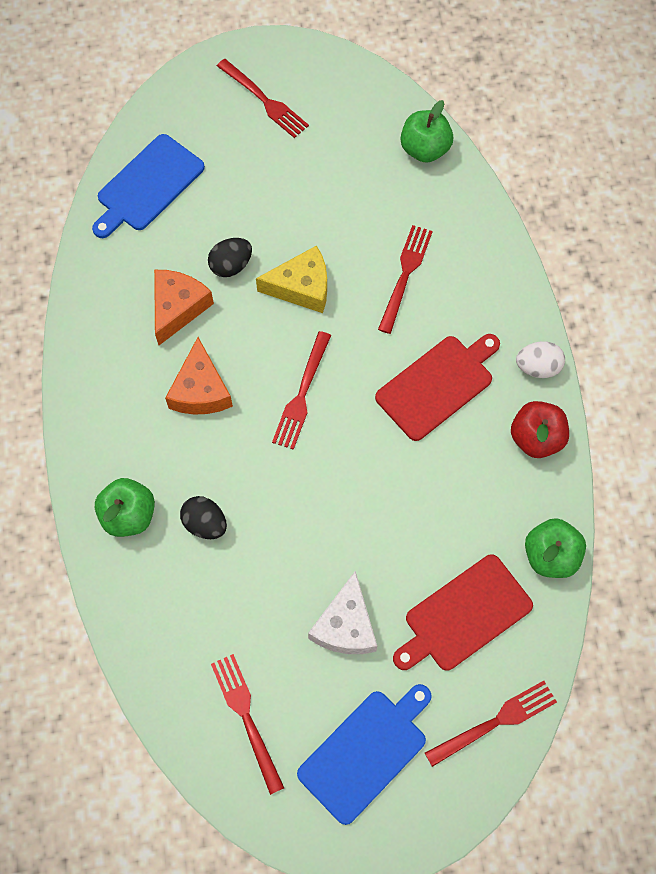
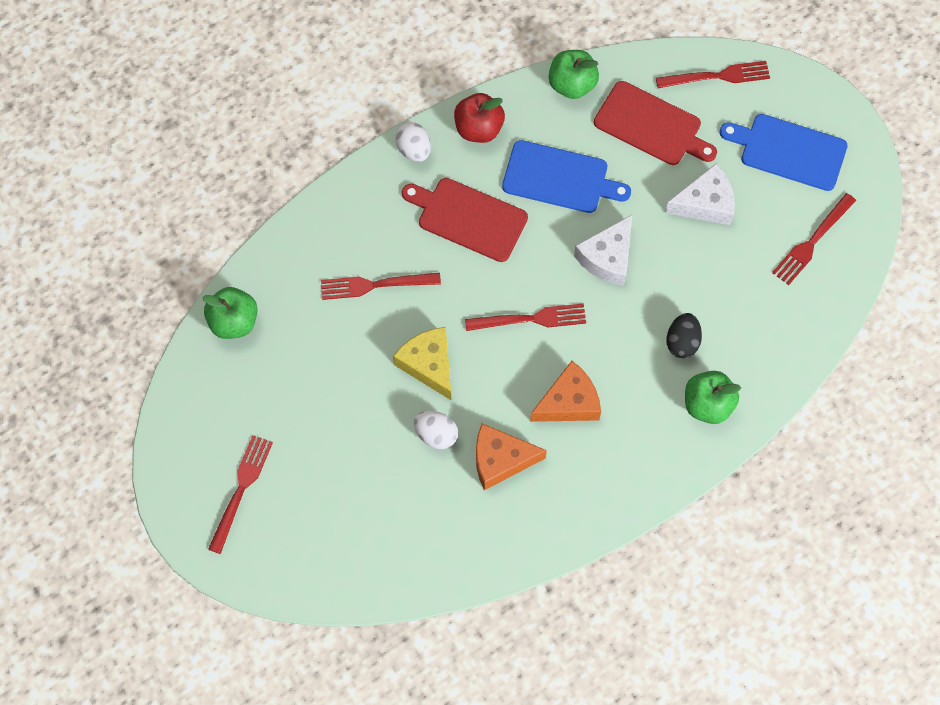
camera: 115 degrees left, 0 degrees up
blue cutting board [92,134,205,238] -> blue cutting board moved to [502,140,631,213]
black egg [208,238,252,277] -> white egg [414,411,458,449]
red fork [425,681,557,767] -> red fork turned 135 degrees clockwise [656,61,770,88]
none -> white cheese [574,215,632,286]

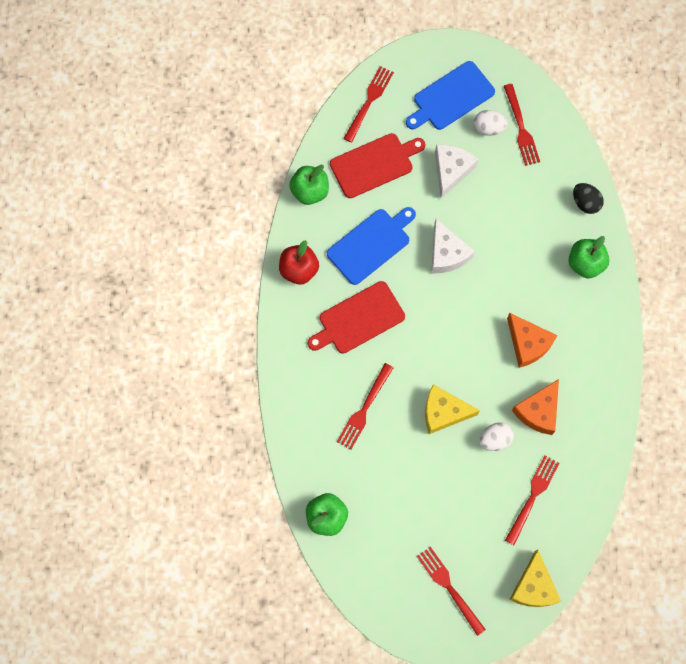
camera: 55 degrees left, 5 degrees up
white egg [395,122,431,162] -> white egg moved to [474,110,508,136]
red fork [465,303,586,331] -> red fork moved to [505,455,559,545]
orange cheese [530,361,601,422] -> orange cheese turned 135 degrees clockwise [507,313,558,368]
black egg [666,313,702,358] -> black egg moved to [573,183,604,214]
none -> yellow cheese [509,549,561,607]

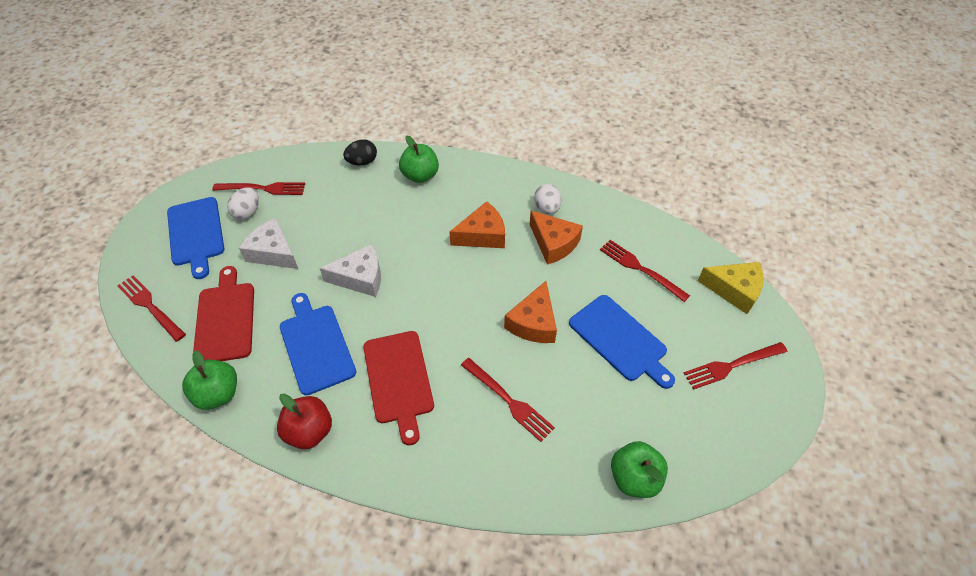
camera: 75 degrees left, 20 degrees down
yellow cheese [425,384,480,434] -> orange cheese [504,281,557,343]
white egg [479,422,514,451] -> white egg moved to [534,184,561,215]
none -> blue cutting board [569,295,675,389]

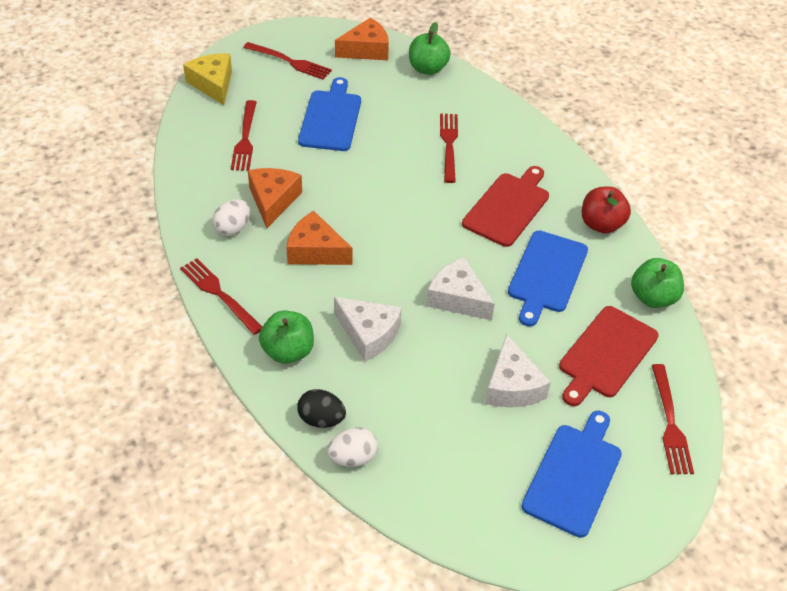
camera: 135 degrees left, 5 degrees down
red fork [212,182,305,195] -> red fork moved to [180,258,262,335]
white egg [227,187,259,220] -> white egg moved to [327,427,378,467]
orange cheese [504,281,557,343] -> orange cheese moved to [335,17,389,60]
none -> white cheese [334,297,402,362]

